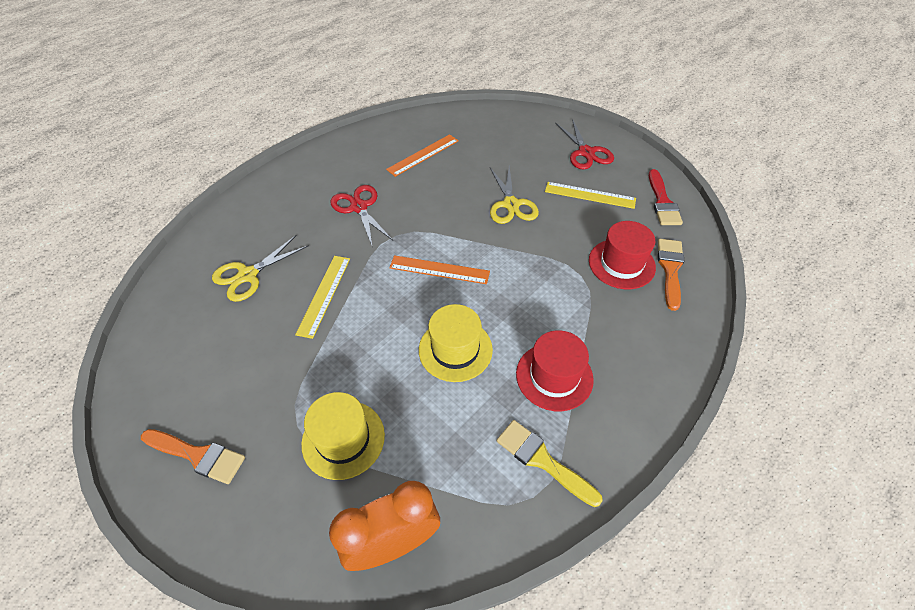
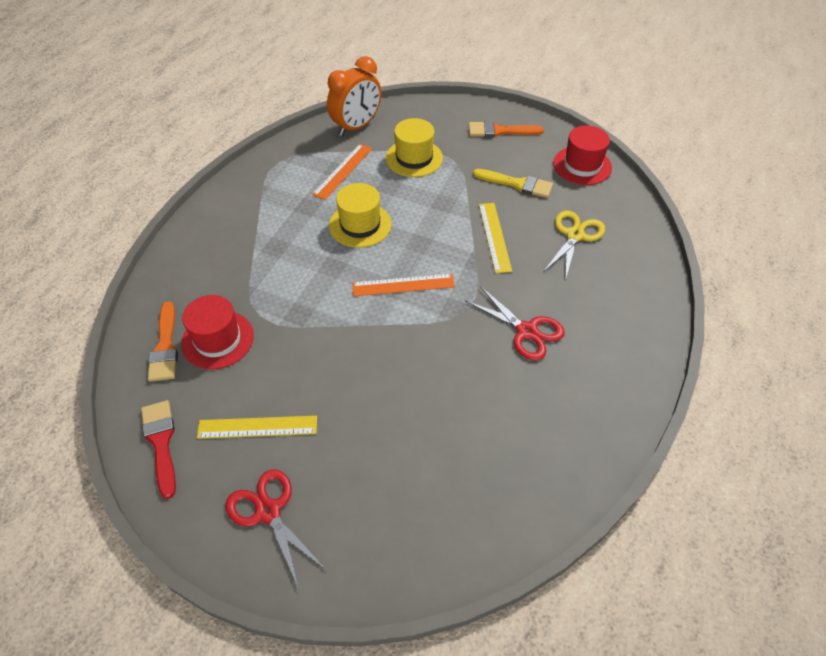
camera: 160 degrees right, 0 degrees up
orange ruler [386,134,459,177] -> orange ruler moved to [312,144,372,200]
yellow scissors [490,166,539,224] -> none
yellow brush [497,420,603,507] -> yellow brush moved to [473,169,553,198]
red hat [516,330,594,411] -> red hat moved to [553,125,612,185]

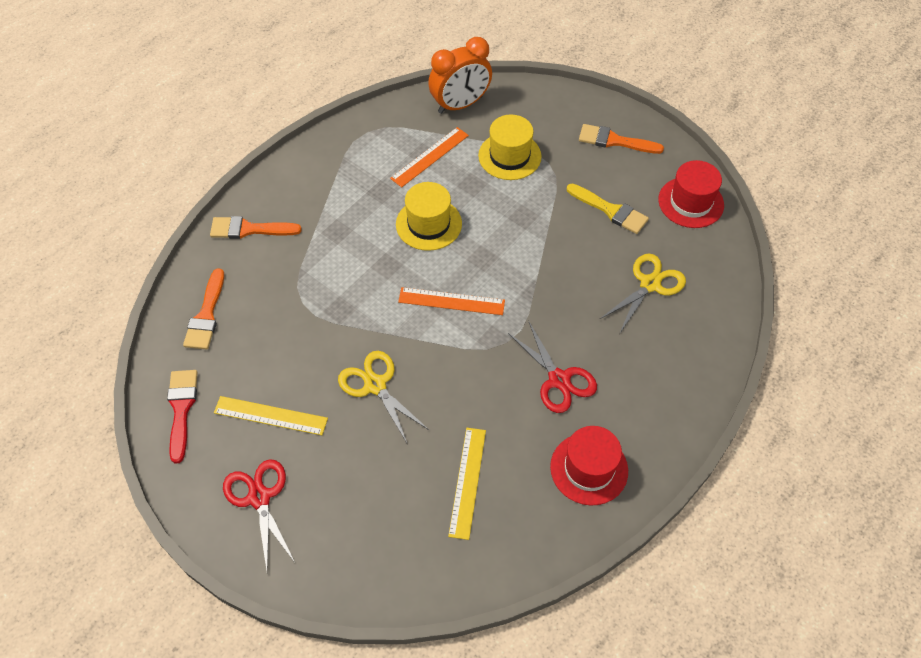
camera: 15 degrees right, 5 degrees up
red hat [181,295,254,370] -> red hat moved to [550,426,628,506]
yellow ruler [479,203,512,273] -> yellow ruler moved to [448,428,486,540]
none -> orange brush [210,216,302,239]
none -> yellow scissors [338,351,429,445]

